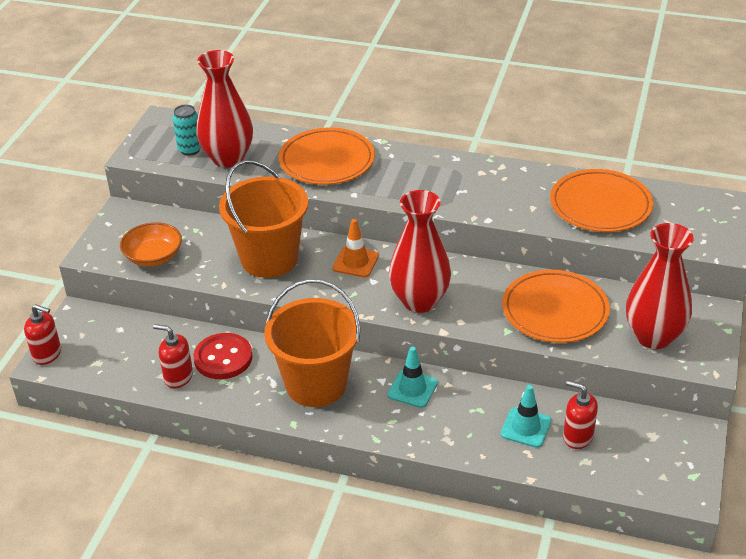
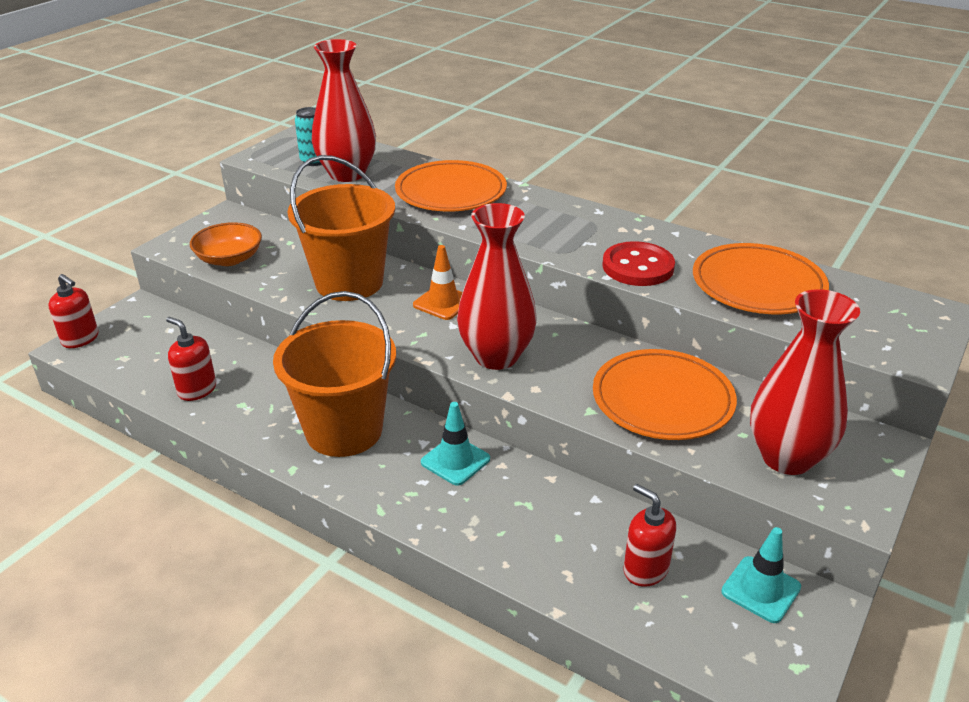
camera: 15 degrees right, 5 degrees down
red button [193,333,252,379] -> red button moved to [603,241,675,286]
turquoise traffic cone [501,385,552,448] -> turquoise traffic cone moved to [721,527,801,623]

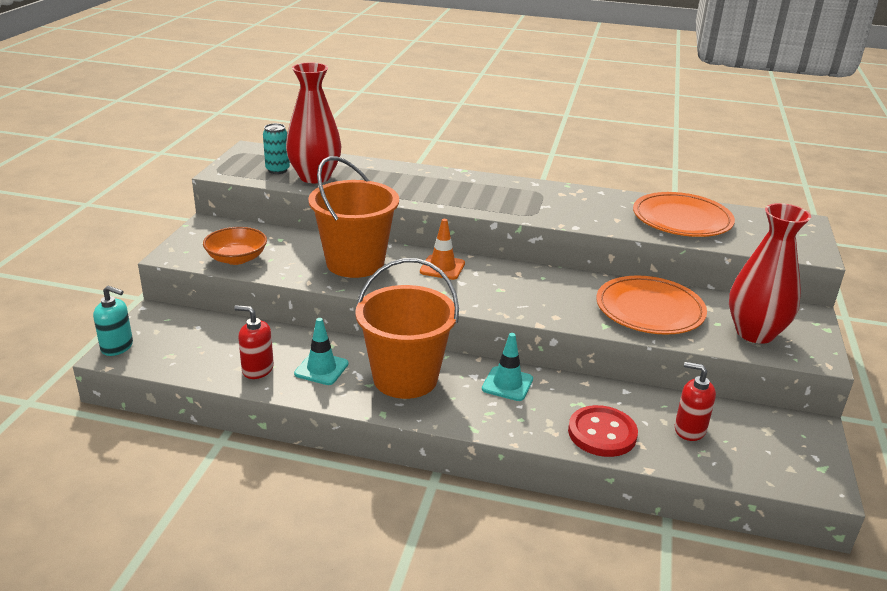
camera: 20 degrees left, 5 degrees down
red soap dispenser [49,274,98,348] -> turquoise soap dispenser [93,286,133,356]
orange plate [395,160,507,212] -> none
red vase [457,203,537,370] -> none
red button [603,241,675,286] -> red button moved to [568,405,638,457]
turquoise traffic cone [721,527,801,623] -> turquoise traffic cone moved to [294,318,349,385]

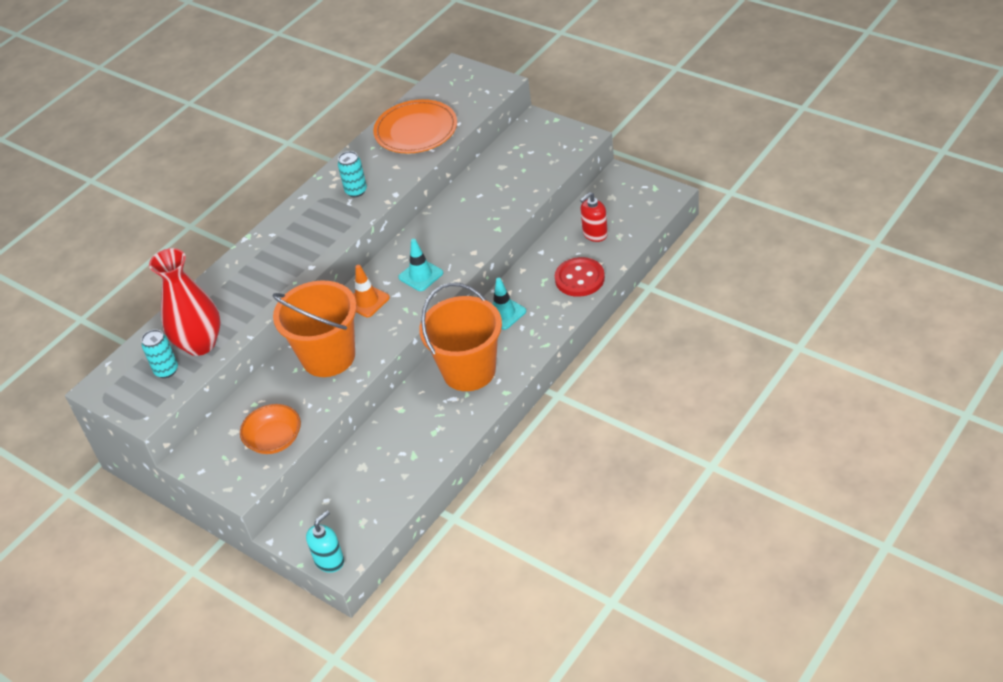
camera: 60 degrees left, 15 degrees up
red soap dispenser [234,305,274,379] -> none
turquoise traffic cone [294,318,349,385] -> turquoise traffic cone moved to [398,239,443,291]
orange plate [596,275,707,335] -> none
red vase [729,203,811,344] -> none
none -> turquoise can [338,151,367,197]

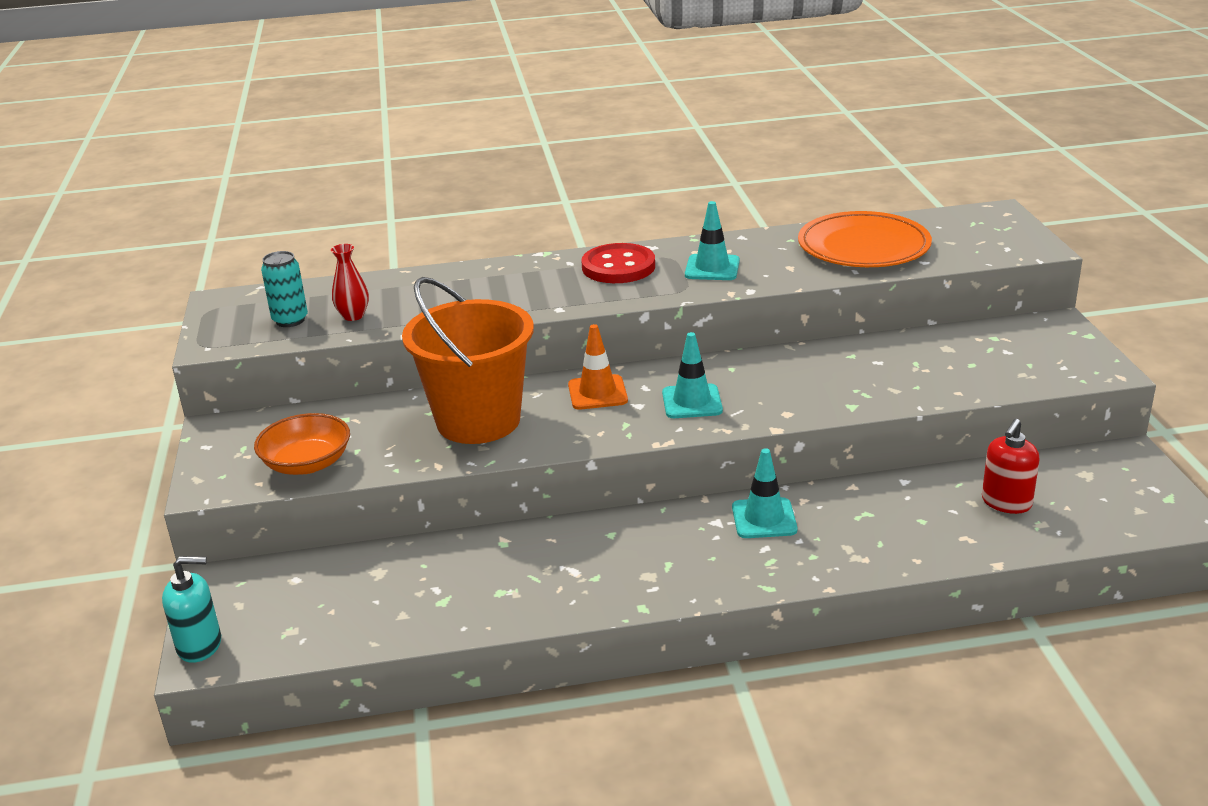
camera: 40 degrees right, 15 degrees down
red vase [149,248,221,356] -> red vase [331,244,369,321], size x0.45
turquoise can [338,151,367,197] -> turquoise traffic cone [685,201,740,280]
orange bucket [419,283,502,391] -> none
red button [555,257,605,297] -> red button moved to [581,243,655,283]
red soap dispenser [580,192,608,242] -> red soap dispenser turned 60 degrees counterclockwise [982,419,1040,514]

